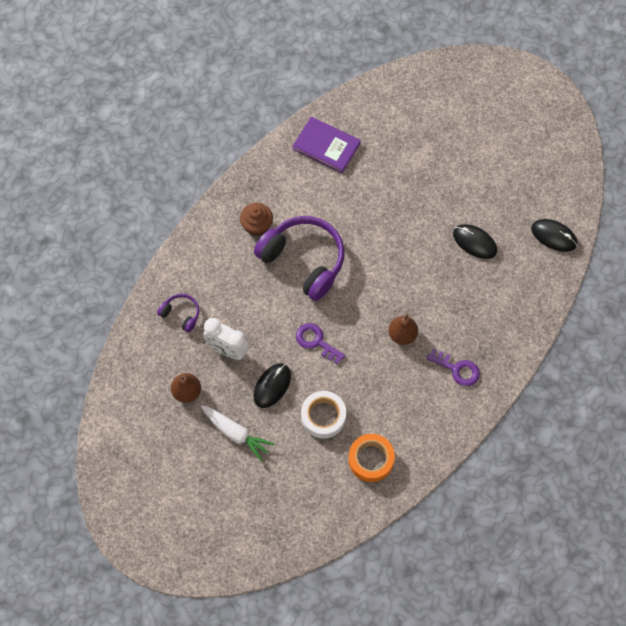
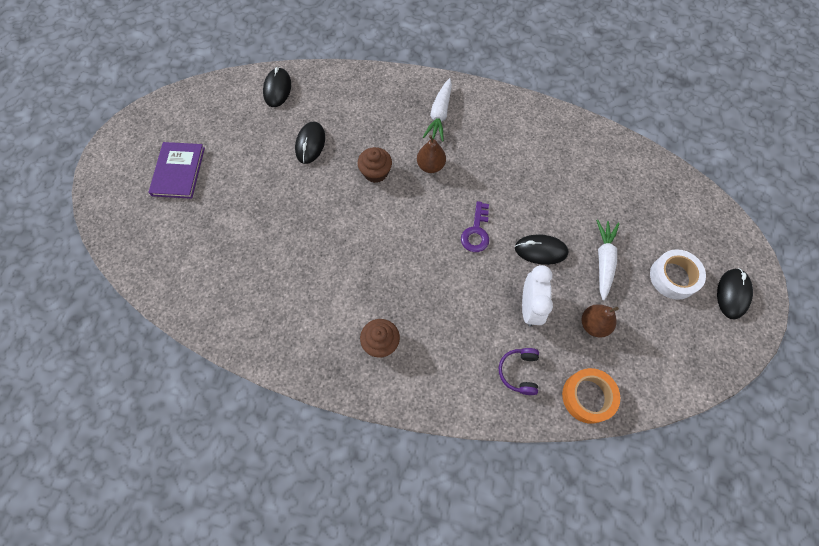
camera: 115 degrees left, 0 degrees up
purple headphones [254,216,345,301] -> none
purple book [293,117,361,173] -> purple book moved to [149,142,205,199]
white tape [301,391,346,438] -> white tape moved to [650,249,706,300]
orange tape [348,434,395,482] -> orange tape moved to [562,368,620,424]
purple key [427,349,480,386] -> white carrot [423,78,452,142]
none -> brown cupcake [357,147,392,183]
none -> black mouse [717,269,753,319]

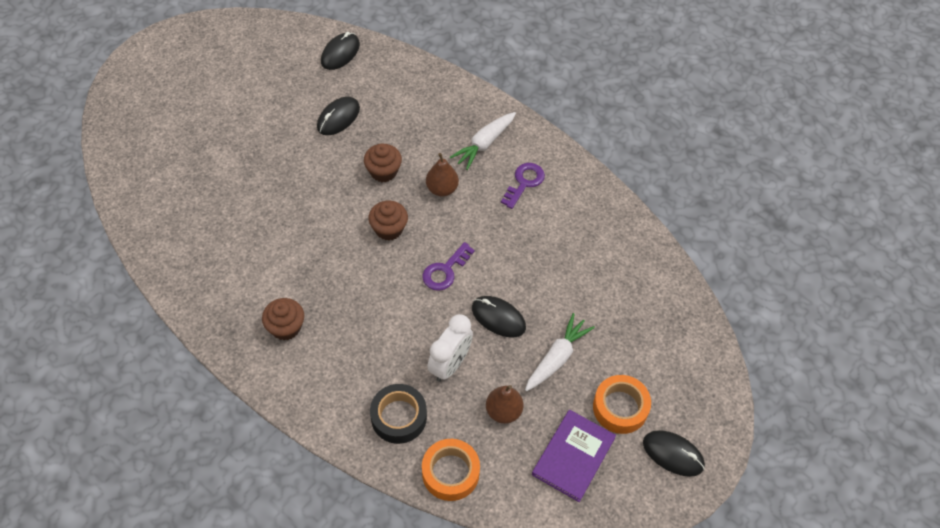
camera: 25 degrees right, 10 degrees down
purple book [149,142,205,199] -> purple book moved to [532,410,616,502]
purple headphones [499,348,539,395] -> black tape [370,384,427,444]
white tape [650,249,706,300] -> orange tape [593,375,651,434]
black mouse [717,269,753,319] -> black mouse turned 75 degrees clockwise [643,430,705,477]
none -> brown cupcake [368,201,408,240]
none -> purple key [501,163,545,209]

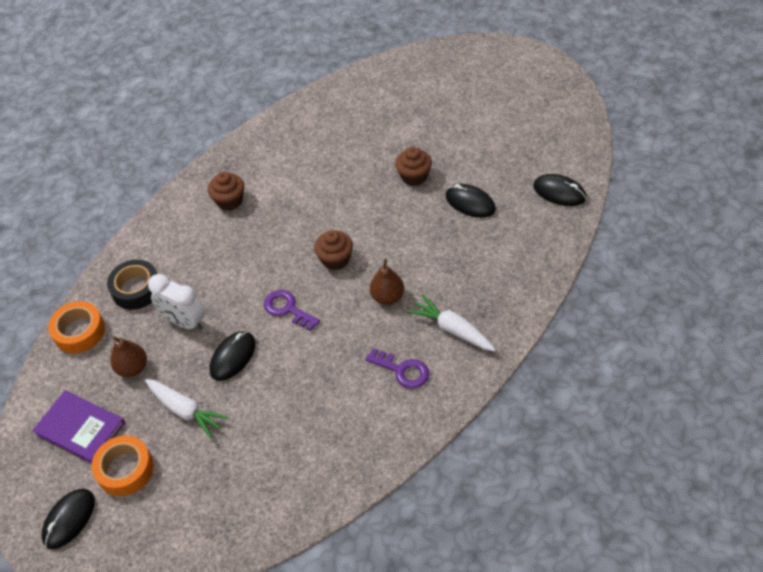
camera: 95 degrees right, 5 degrees down
brown cupcake [364,144,402,182] -> brown cupcake moved to [395,147,432,186]

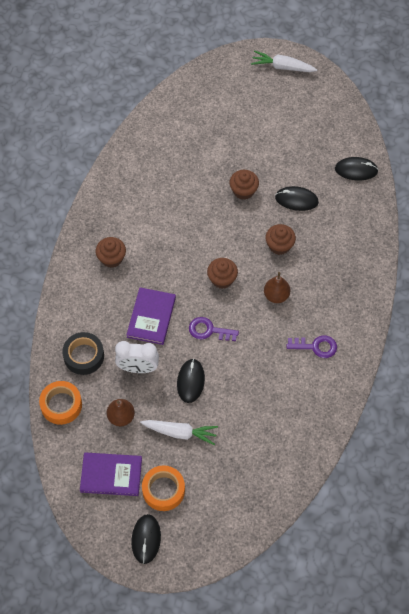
camera: 30 degrees left, 10 degrees up
white carrot [408,294,496,352] -> white carrot moved to [251,50,317,72]
none -> purple book [127,288,176,345]
none -> brown cupcake [265,224,296,255]

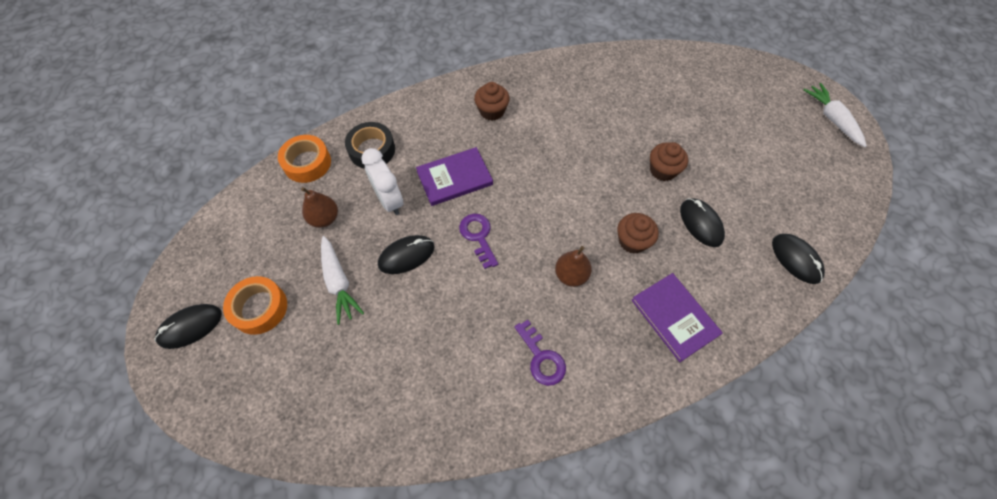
camera: 55 degrees right, 0 degrees up
purple book [80,452,142,496] -> purple book moved to [632,273,723,362]
brown cupcake [207,258,238,289] -> none

